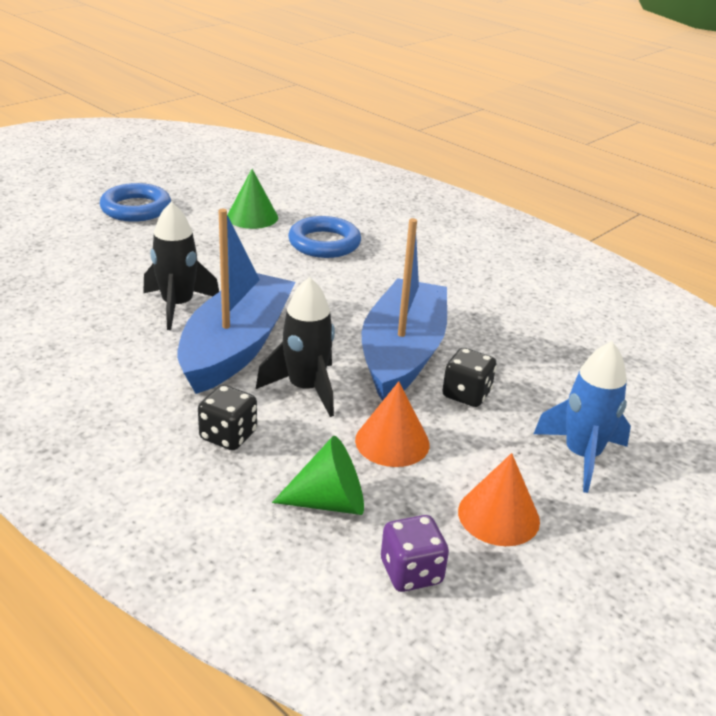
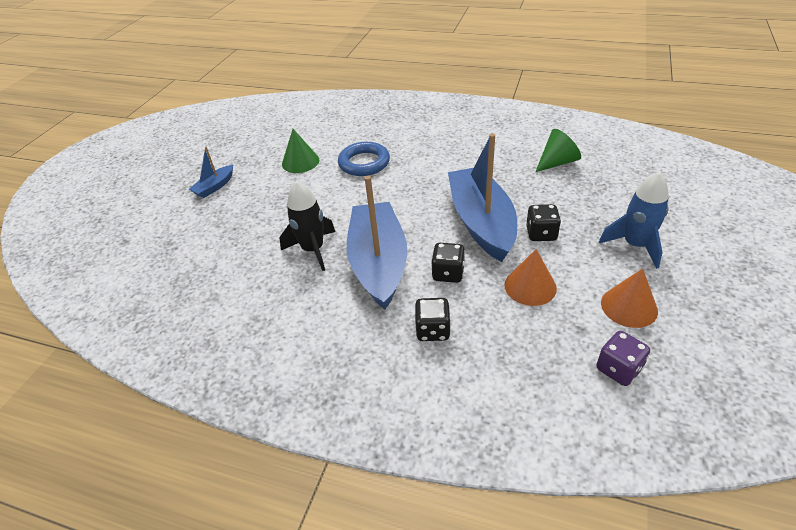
camera: 20 degrees left, 10 degrees up
blue ring [100,183,171,222] -> blue boat [189,147,233,198]
black rocket [256,277,335,417] -> black dice [431,243,465,283]
green cone [272,436,364,515] -> green cone moved to [536,129,581,172]

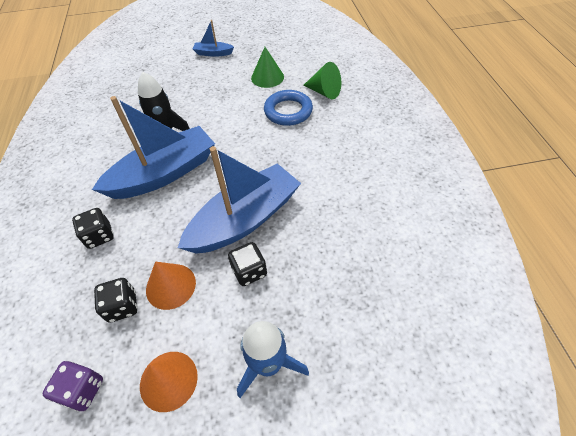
camera: 60 degrees right, 10 degrees up
black dice [431,243,465,283] -> black dice moved to [94,278,138,322]
green cone [536,129,581,172] -> green cone moved to [304,62,341,99]

